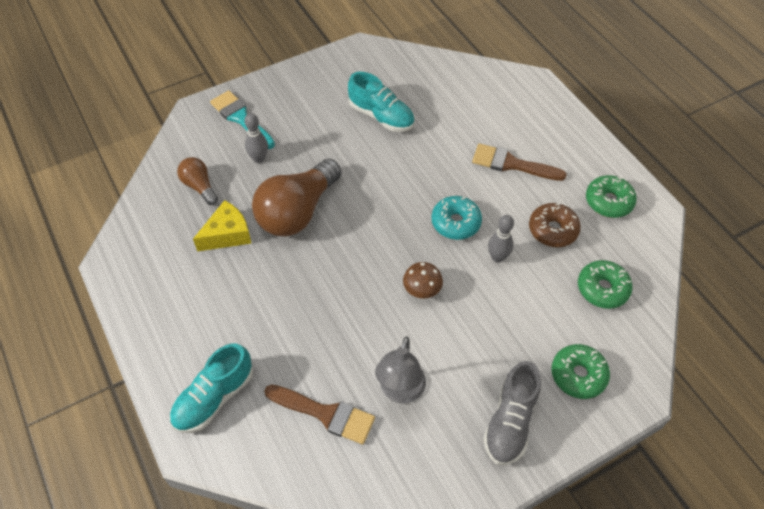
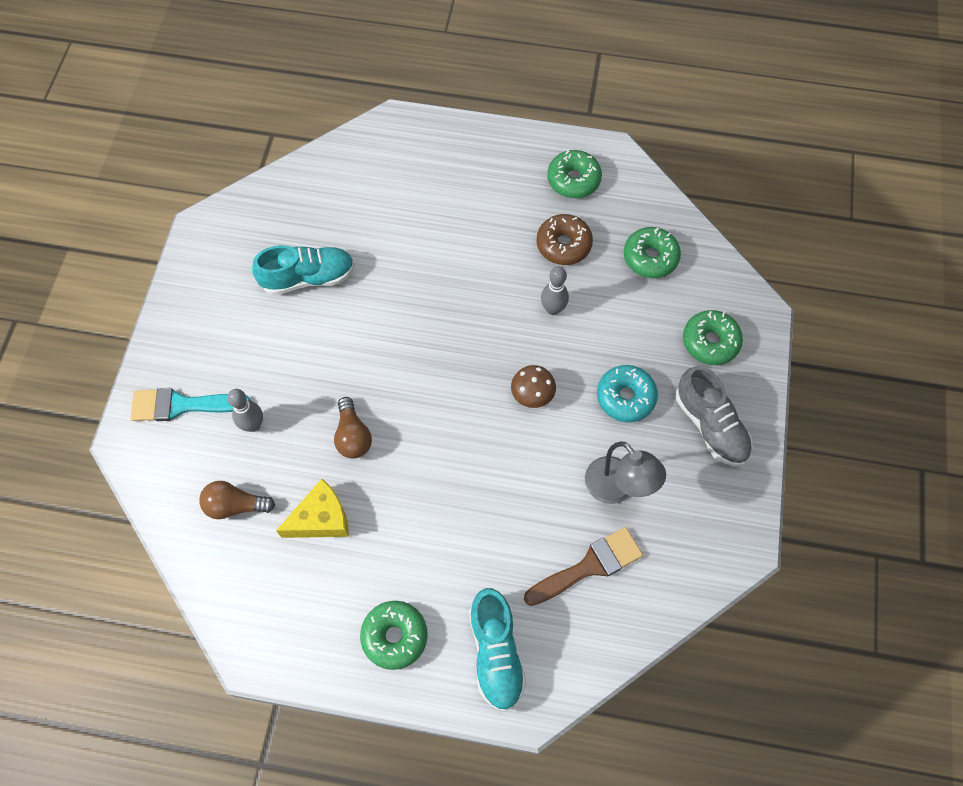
camera: 50 degrees left, 10 degrees up
yellow cheese [193,200,252,252] -> yellow cheese turned 60 degrees clockwise [276,479,349,538]
brown light bulb [252,159,342,237] -> brown light bulb [334,397,372,459], size x0.50
turquoise donut [431,196,482,240] -> turquoise donut moved to [597,365,658,422]
brown brush [472,144,567,181] -> none
none -> green donut [360,601,428,670]

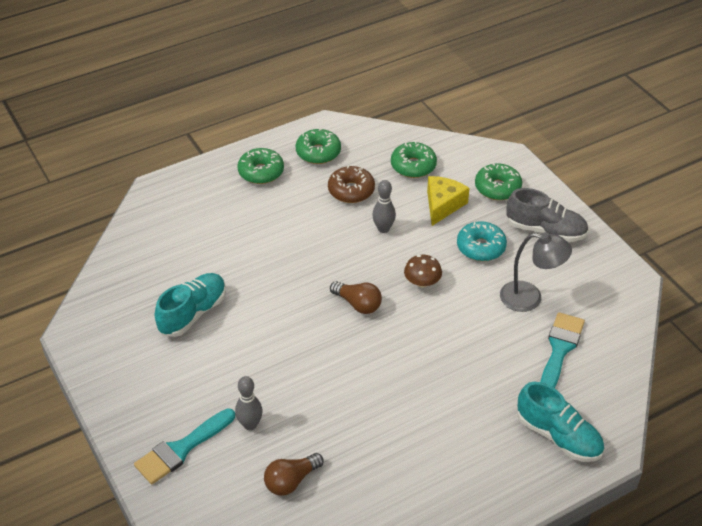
camera: 40 degrees left, 20 degrees down
yellow cheese [276,479,349,538] -> yellow cheese moved to [427,176,470,226]
brown light bulb [334,397,372,459] -> brown light bulb moved to [330,281,382,314]
green donut [360,601,428,670] -> green donut moved to [237,148,284,184]
brown brush [524,527,643,606] -> turquoise brush [540,312,585,388]

